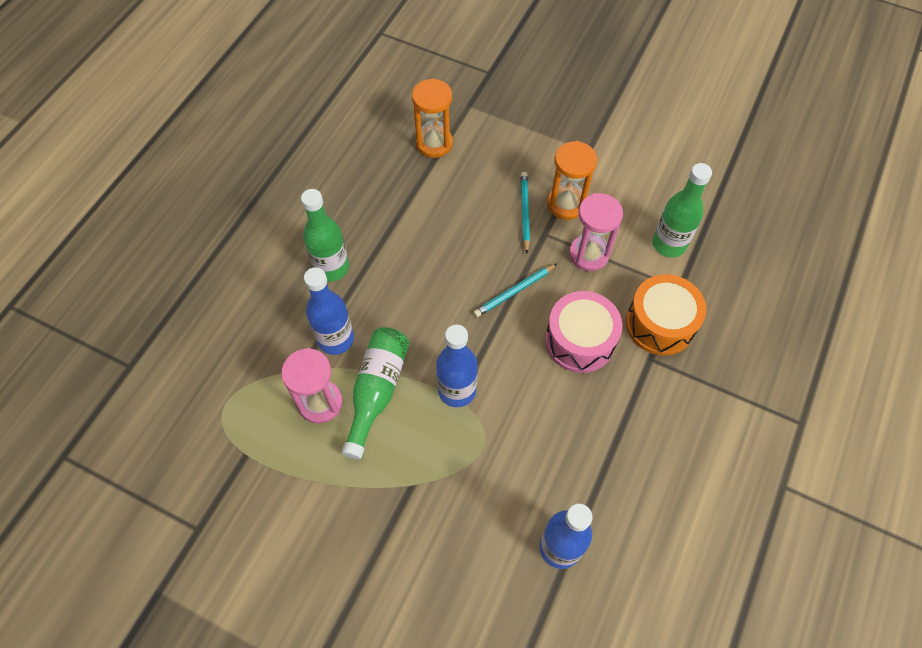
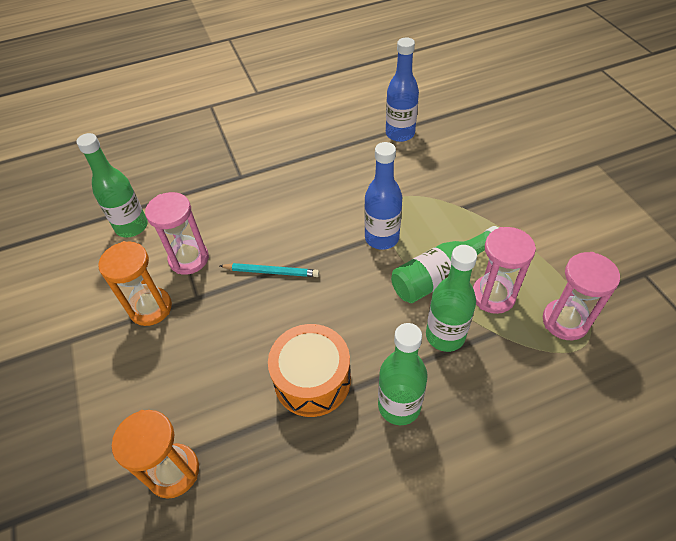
camera: 135 degrees left, 10 degrees down
blue bottle [304,267,354,355] -> green bottle [426,245,477,352]
turquoise pencil [521,172,530,254] -> none
pink drum [545,291,622,373] -> none
orange drum [626,274,706,356] -> orange drum moved to [268,324,351,417]
none -> pink hourglass [543,252,620,340]

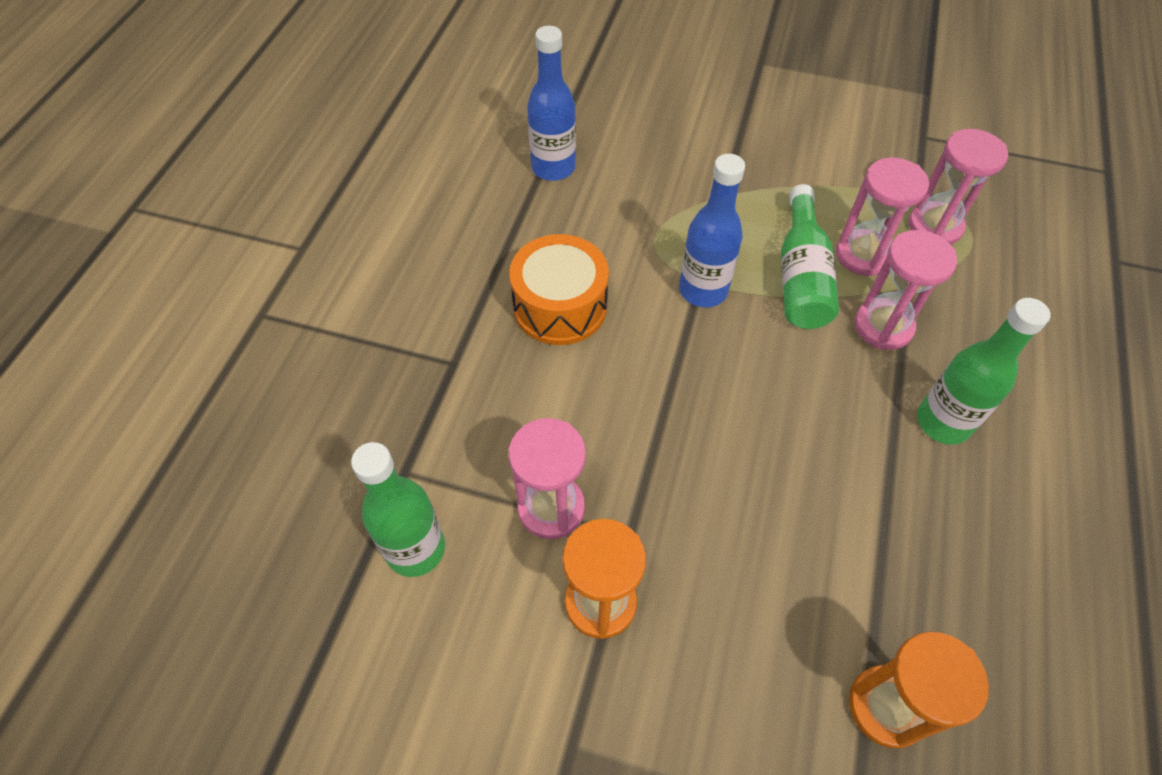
camera: 55 degrees left, 5 degrees up
turquoise pencil [220,263,319,277] -> none
orange drum [268,324,351,417] -> orange drum moved to [509,234,609,345]
green bottle [426,245,477,352] -> pink hourglass [855,230,957,350]

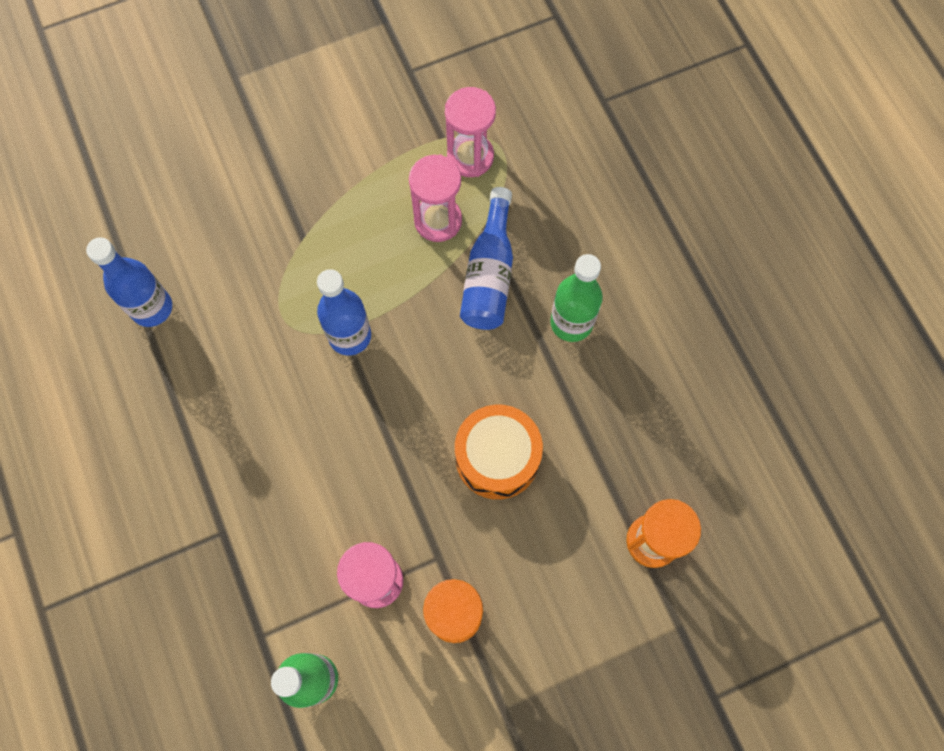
camera: 40 degrees left, 15 degrees up
orange drum [509,234,609,345] -> orange drum moved to [455,405,543,499]
green bottle [781,184,839,329] -> none
pink hourglass [855,230,957,350] -> blue bottle [460,187,513,330]

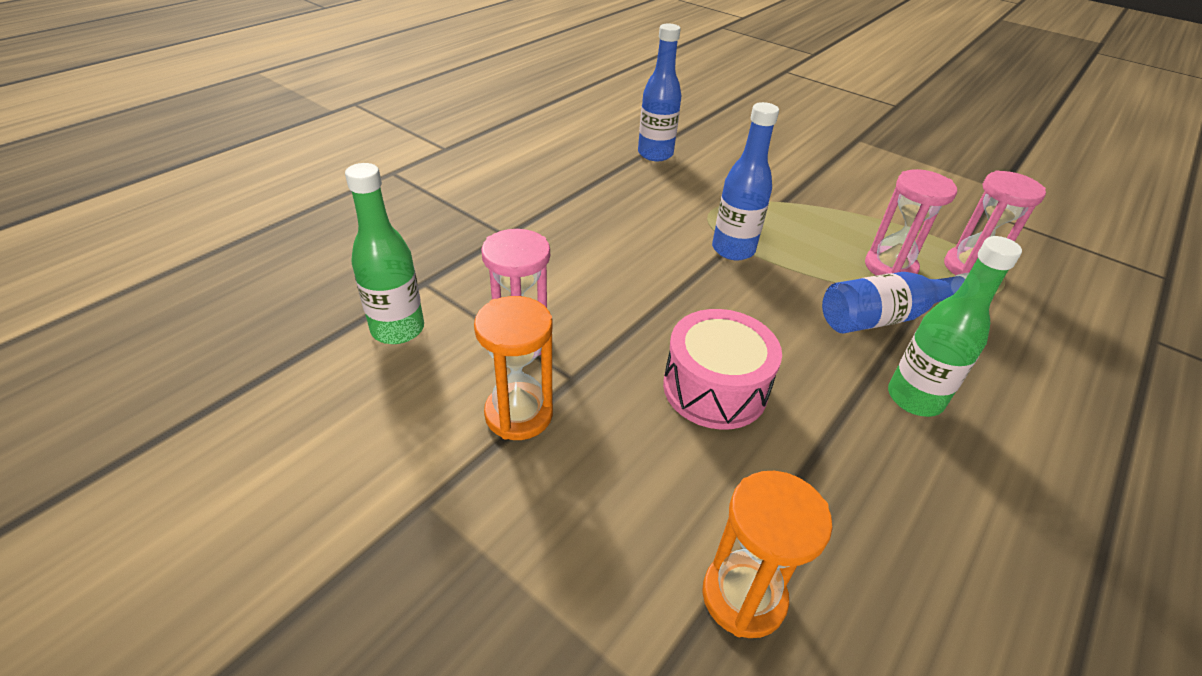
camera: 60 degrees right, 30 degrees down
orange drum [455,405,543,499] -> pink drum [663,309,782,430]

